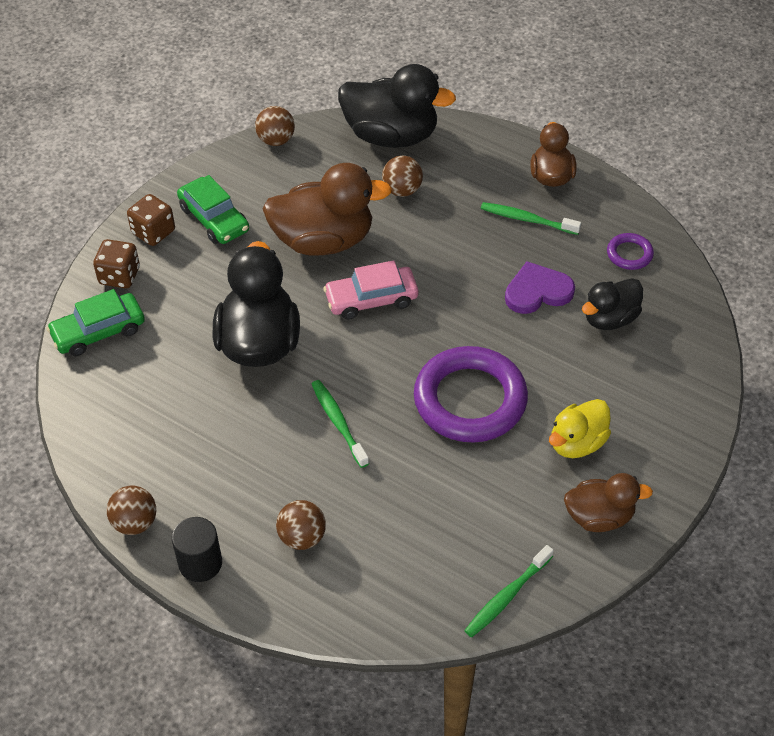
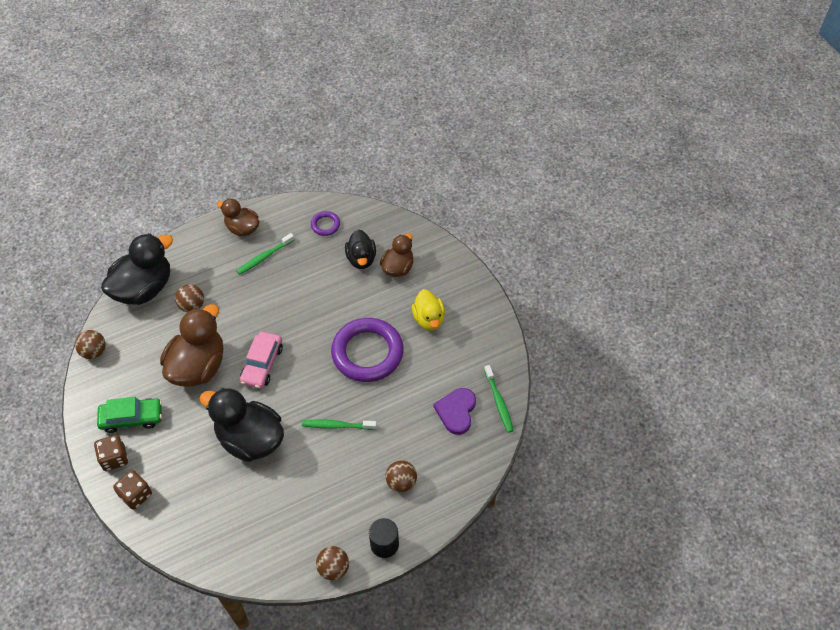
camera: 60 degrees left, 5 degrees up
green car [46,289,145,356] -> none
purple heart [505,261,575,314] -> purple heart moved to [434,388,476,435]
brown duck [564,473,653,532] -> brown duck moved to [380,233,413,277]

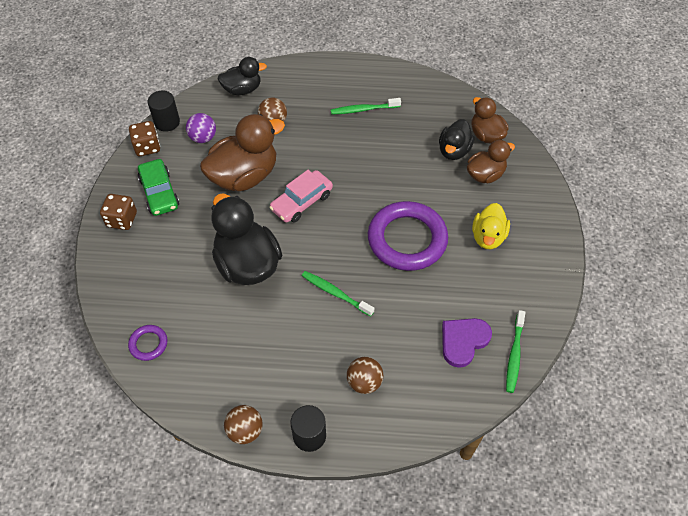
camera: 30 degrees right, 0 degrees up
brown ball [75,330,106,359] -> black cylinder [148,91,180,132]
green car [97,397,162,433] -> green car turned 45 degrees clockwise [138,159,179,216]
black duck [101,233,173,305] -> black duck [217,57,267,95], size x0.58
brown dice [113,470,152,510] -> brown dice moved to [129,121,160,156]
brown duck [217,198,259,236] -> brown duck moved to [471,97,508,143]
purple ring [311,211,340,236] -> purple ring moved to [128,325,168,361]
none -> purple ball [186,113,216,143]

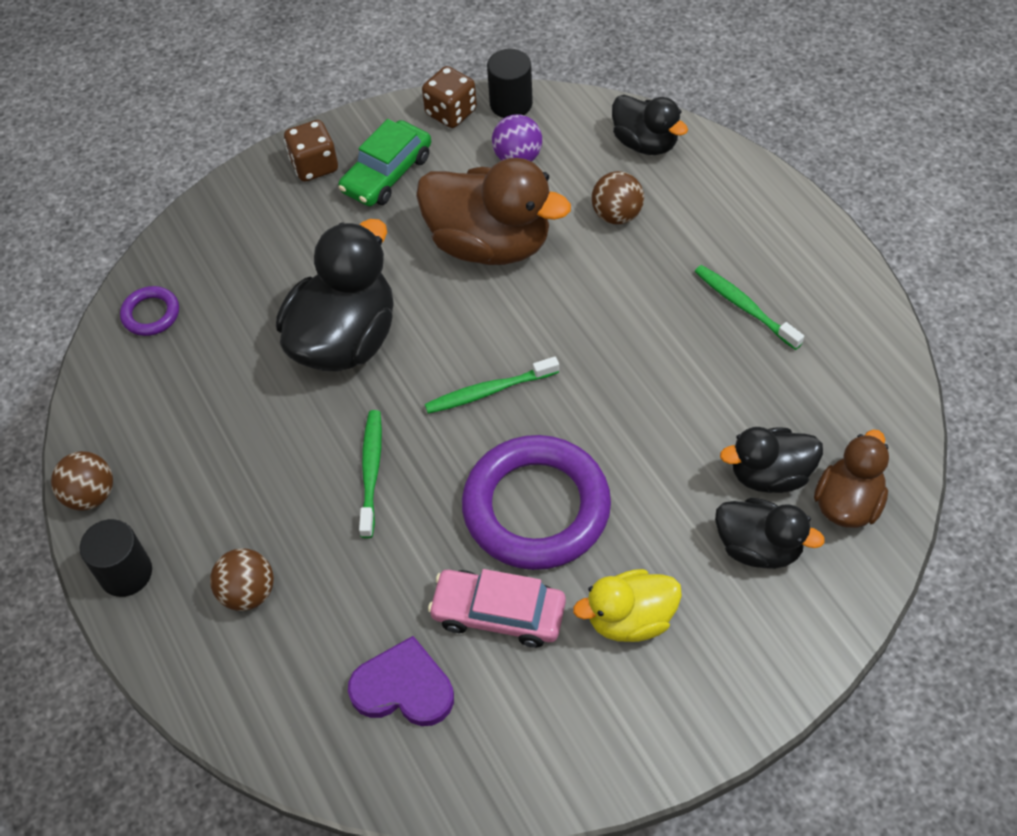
camera: 60 degrees right, 0 degrees up
pink car [269,170,333,223] -> pink car moved to [428,569,566,648]
brown duck [467,140,515,183] -> black duck [715,498,825,569]
green toothbrush [506,310,525,393] -> green toothbrush moved to [425,357,559,414]

